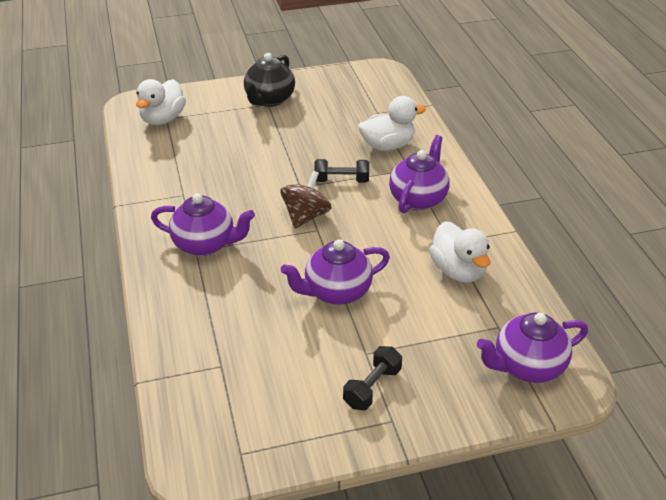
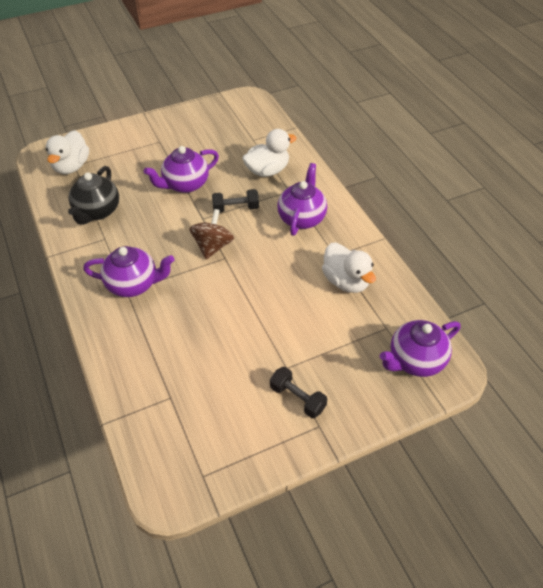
camera: 10 degrees left, 10 degrees up
black teapot [244,53,295,107] -> black teapot moved to [68,166,119,225]
purple teapot [281,240,390,305] -> purple teapot moved to [144,146,219,193]
black dumbbell [343,346,402,410] -> black dumbbell turned 75 degrees counterclockwise [270,367,327,418]

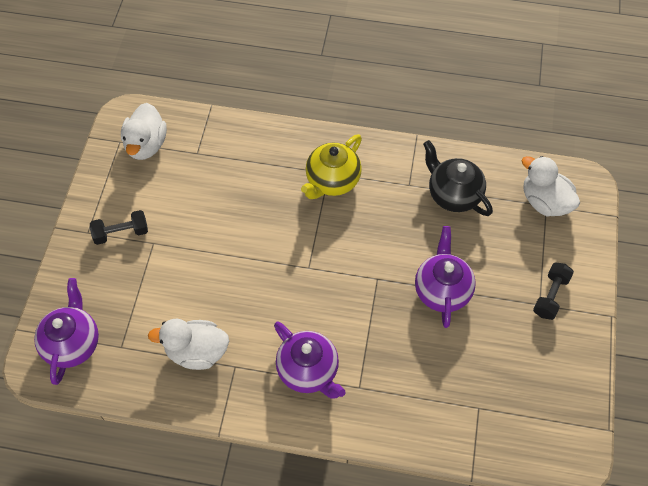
camera: 125 degrees right, 10 degrees up
purple teapot [83,246,175,297] -> yellow teapot [301,134,362,199]
brown spinning top [189,209,234,259] -> none
black dumbbell [212,189,259,213] -> black dumbbell moved to [533,262,574,320]
white duck [242,129,297,177] -> white duck moved to [121,103,167,160]

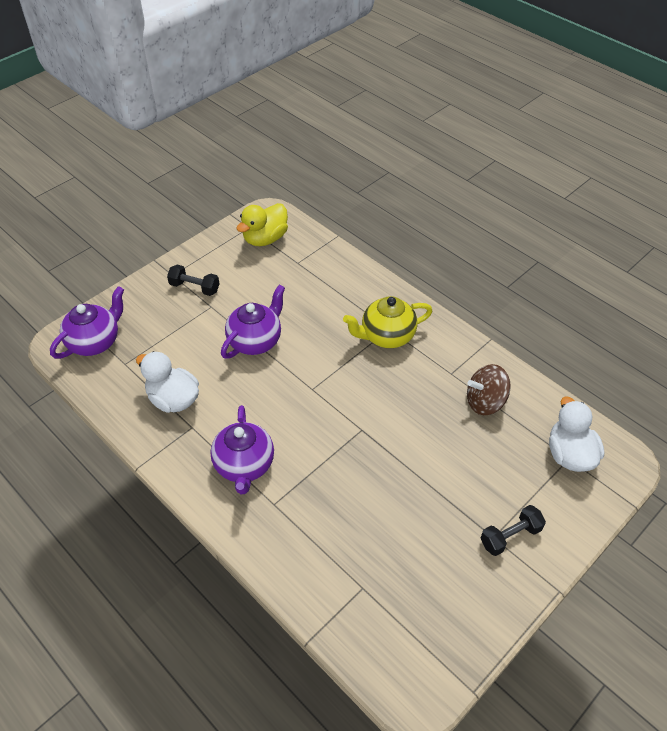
camera: 35 degrees right, 10 degrees down
white duck [121,103,167,160] -> yellow duck [236,203,288,246]
purple teapot [415,226,476,328] -> purple teapot moved to [221,285,285,359]
black teapot [423,140,493,216] -> brown spinning top [467,364,511,415]

